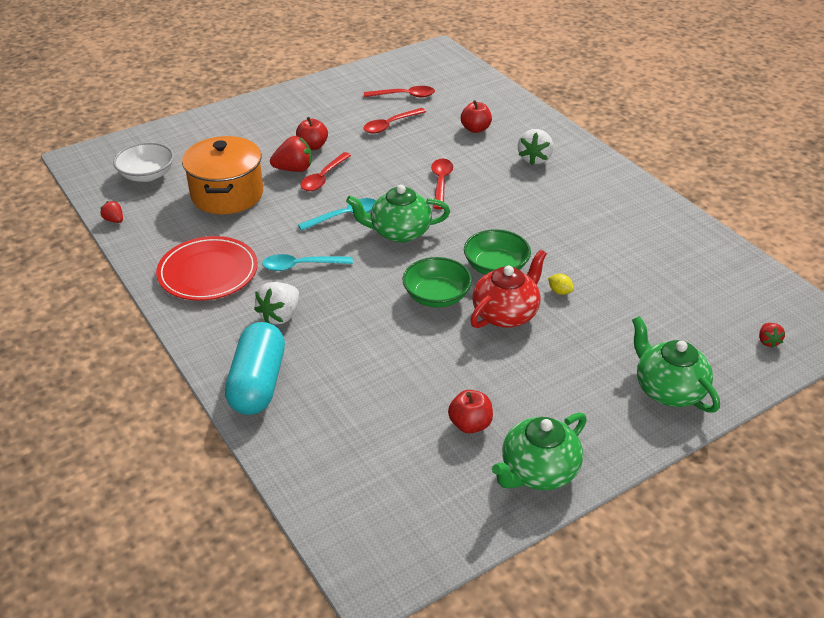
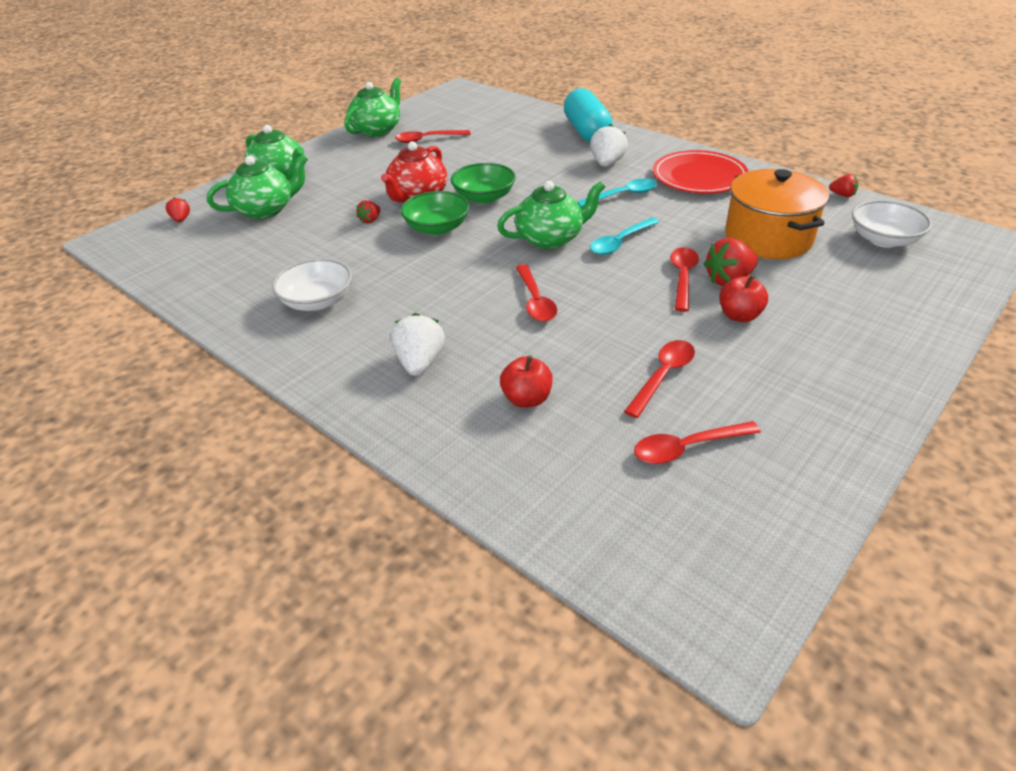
camera: 165 degrees right, 0 degrees up
red apple [448,390,493,433] -> red spoon [395,130,471,143]
yellow lemon [548,274,574,295] -> red strawberry [356,200,381,224]
none -> green teapot [207,154,308,219]
none -> white bowl [272,258,352,311]

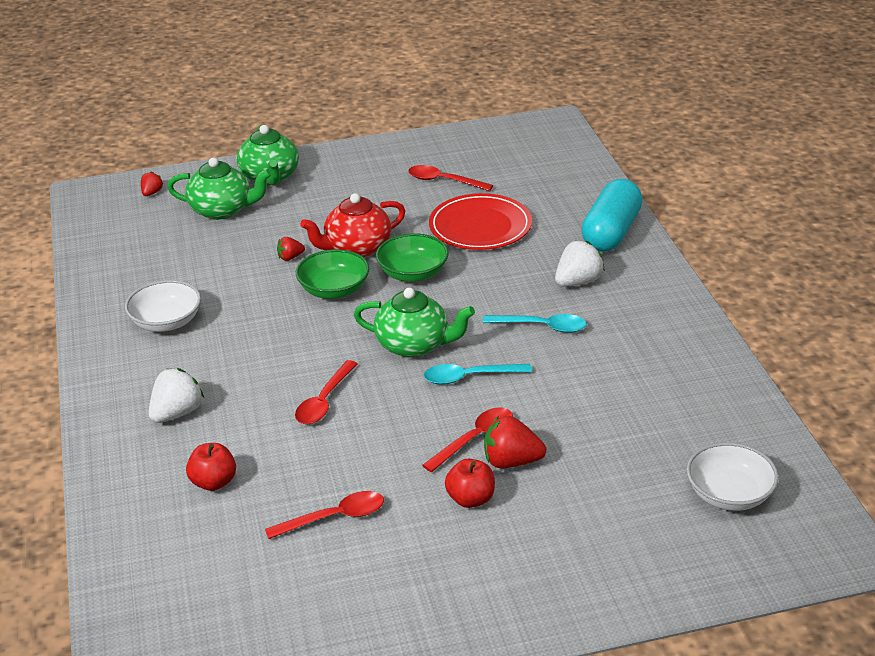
camera: 35 degrees right, 5 degrees down
green teapot [344,77,401,137] -> none
red spoon [634,421,761,464] -> none
red plate [653,150,749,194] -> red plate moved to [429,193,532,250]
orange pot [725,169,829,259] -> none
red strawberry [829,174,858,197] -> none

